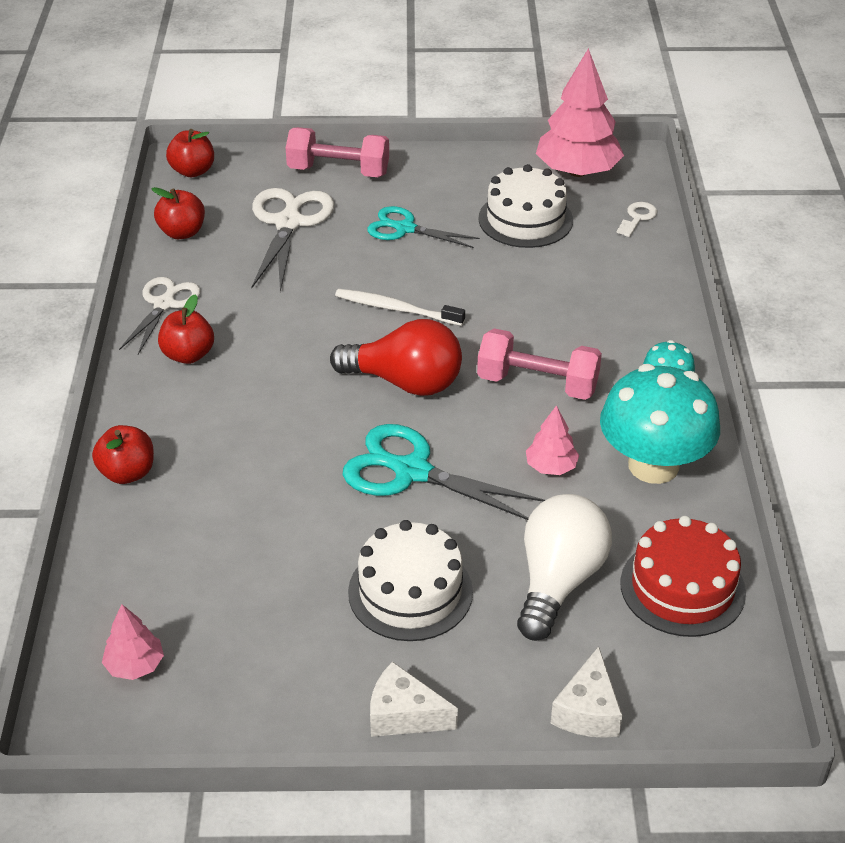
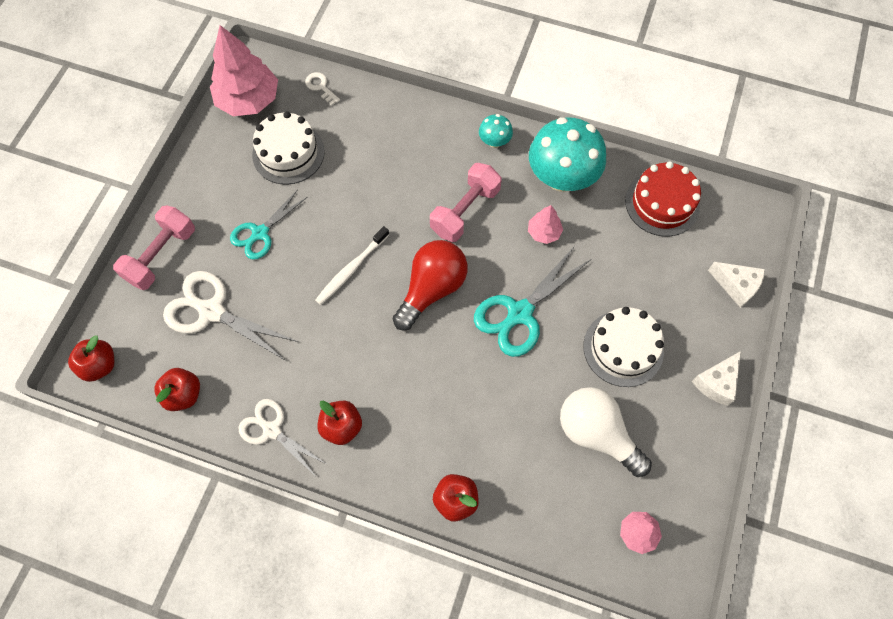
camera: 70 degrees left, 25 degrees up
white light bulb [517,494,612,641] -> white light bulb moved to [560,387,652,477]

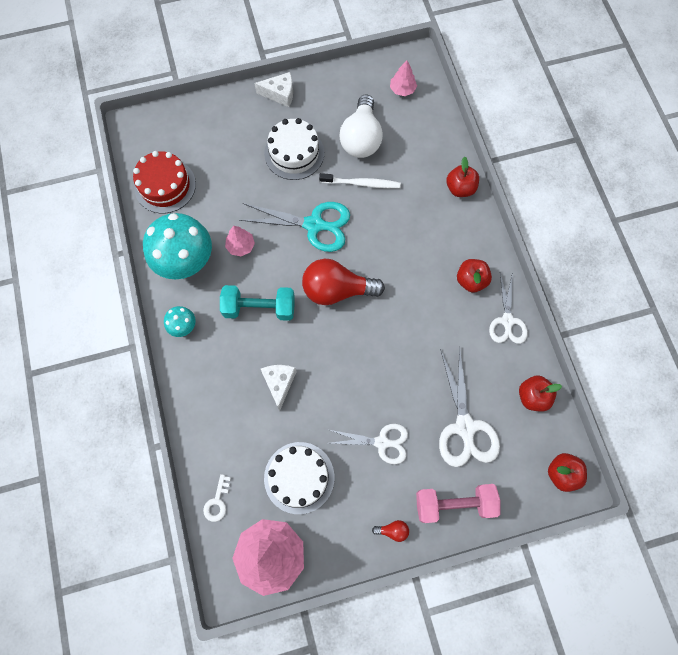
camera: 125 degrees left, 5 degrees up
turquoise scissors [230,191,307,260] -> white scissors [330,424,408,464]
white toothbrush [315,226,389,305] -> white toothbrush moved to [319,173,401,188]
pink dumbbell [430,163,502,242] -> turquoise dumbbell [220,285,295,321]
white cheese [708,262,765,308] -> white cheese moved to [261,365,297,411]
none -> red light bulb [372,520,409,542]

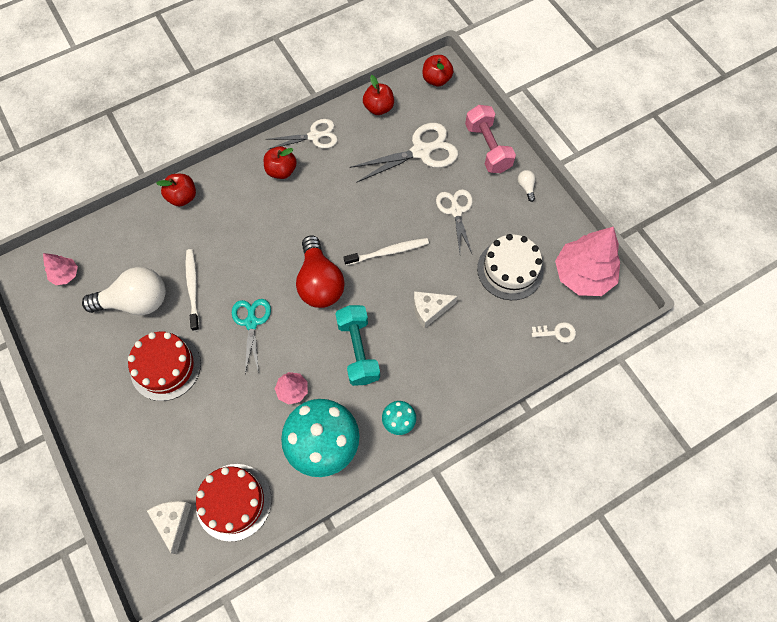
camera: 105 degrees left, 5 degrees down
turquoise scissors [239,202,350,252] -> turquoise scissors [232,299,271,373], size x0.66
white cheese [254,72,293,107] -> white cheese moved to [147,501,192,554]
white cake [264,118,324,180] -> red cake [128,332,201,401]
red light bulb [372,520,409,542] -> white light bulb [518,170,536,202]
none -> white toothbrush [343,238,429,265]

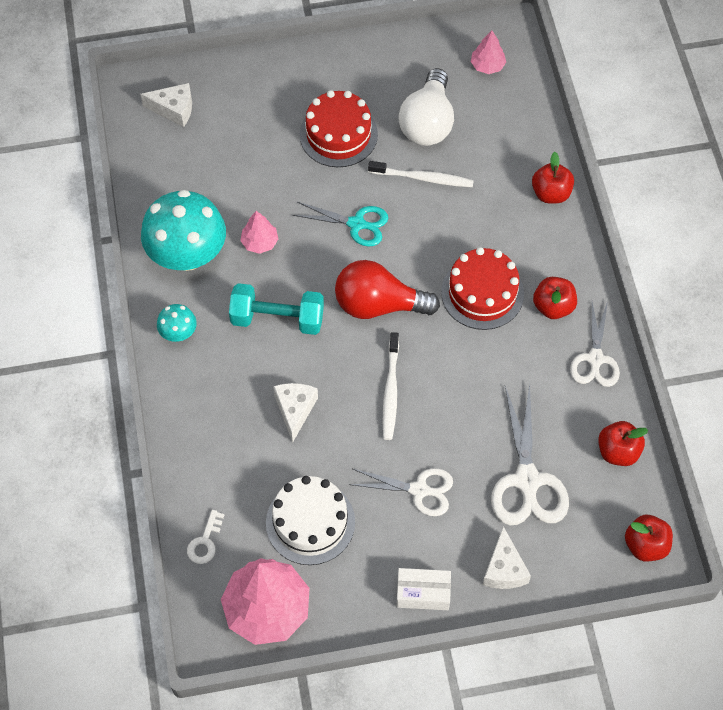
camera: 110 degrees right, 5 degrees down
red cake [196,464,271,542] -> red cake moved to [441,247,524,330]
pink dumbbell [465,105,516,173] -> white cheese [483,526,531,589]
white light bulb [518,170,536,202] -> white box [396,568,451,610]

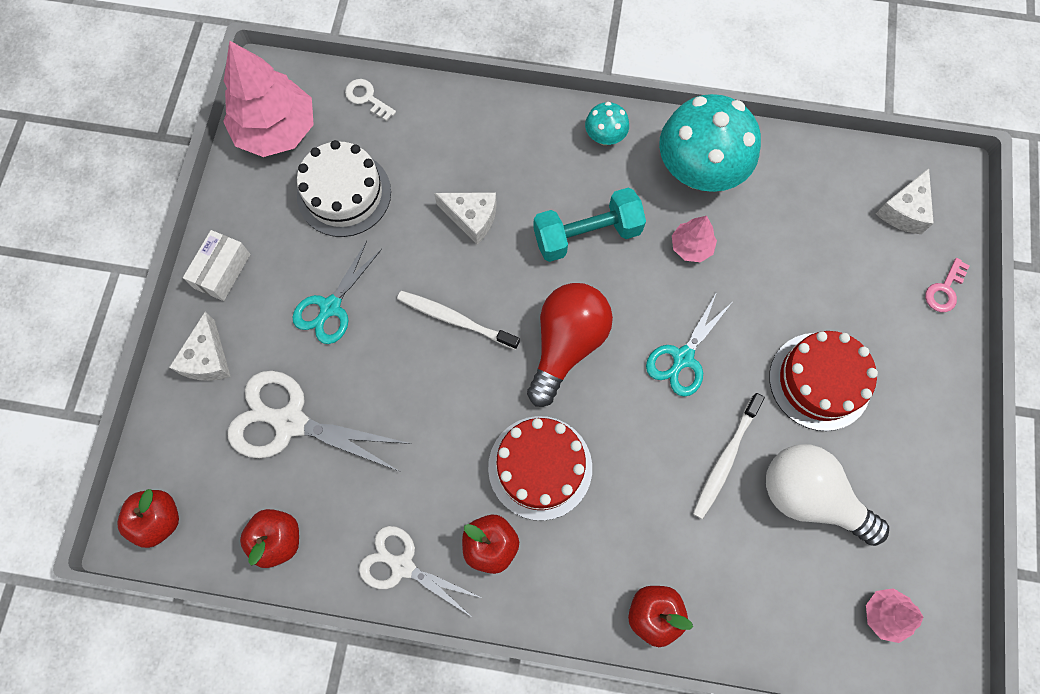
camera: 110 degrees right, 10 degrees up
turquoise dumbbell [229,283,324,335] -> turquoise dumbbell turned 45 degrees clockwise [533,187,646,262]
white scissors [349,468,453,516] -> turquoise scissors [292,241,382,344]
white cheese [483,526,531,589] -> white cheese turned 105 degrees counterclockwise [169,312,231,381]
none -> pink key [925,258,969,312]

